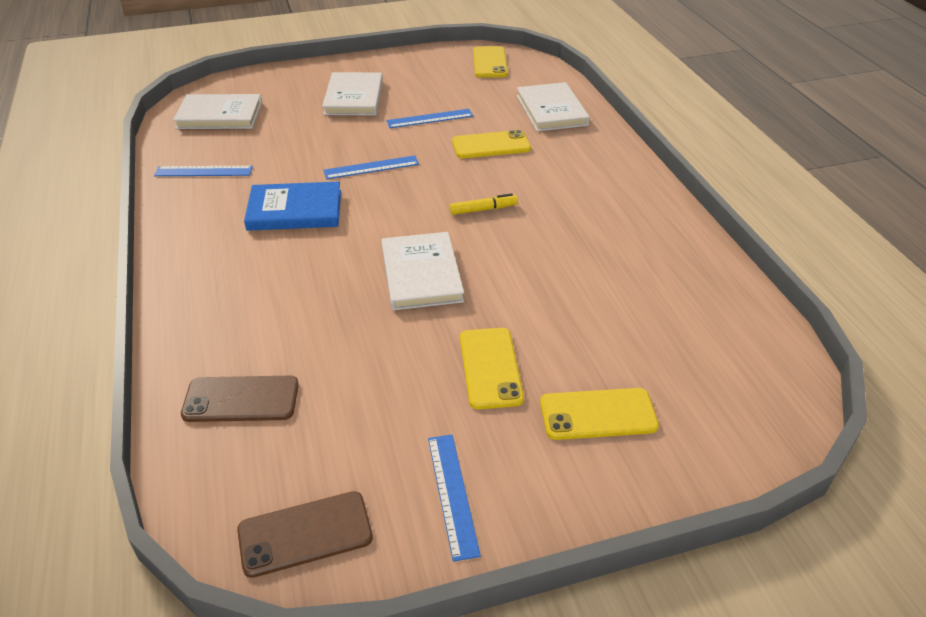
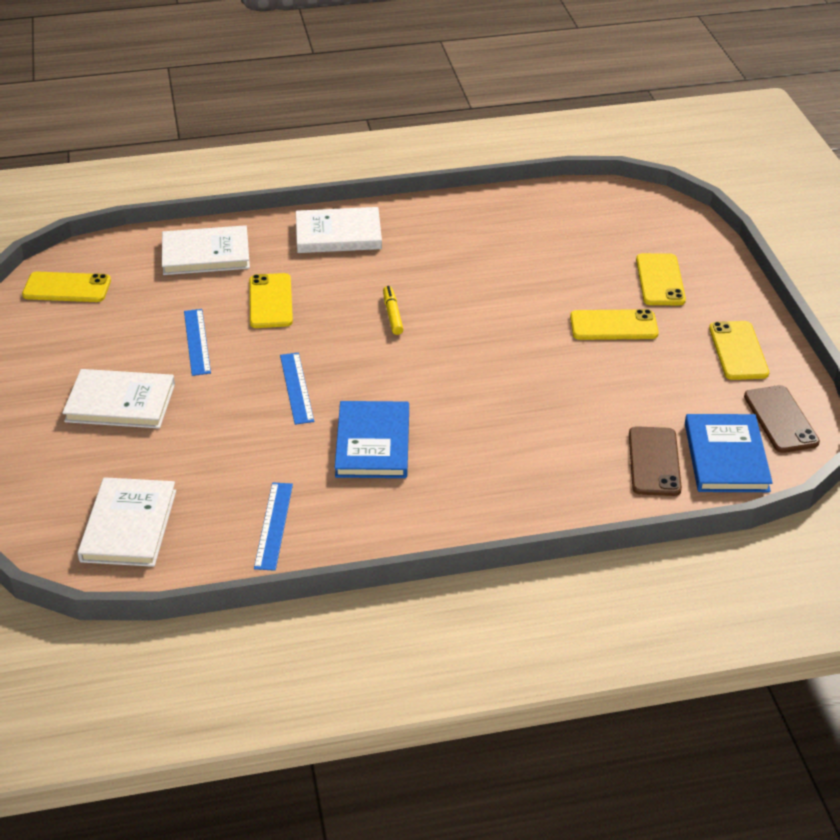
camera: 85 degrees left, 0 degrees up
white book [382,232,464,310] -> white book moved to [296,207,382,253]
blue ruler [428,434,481,562] -> yellow phone [709,321,769,380]
none -> blue book [685,414,773,492]

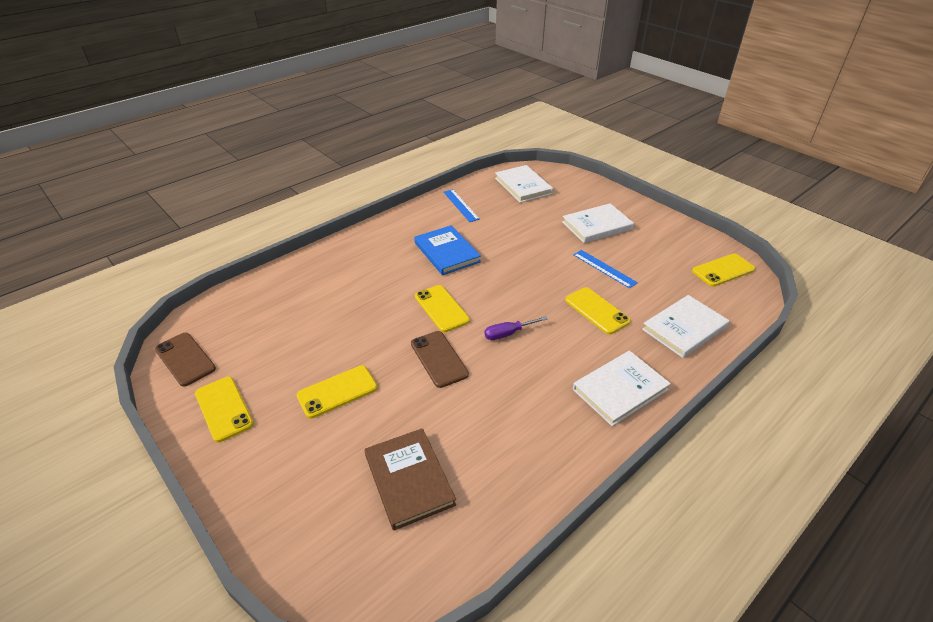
camera: 150 degrees right, 0 degrees up
blue ruler [280,353,314,425] -> none
yellow marker [383,286,404,335] -> purple screwdriver [484,316,548,340]
brown phone [629,426,682,496] -> brown phone moved to [411,331,469,388]
yellow phone [636,253,686,305] -> yellow phone moved to [415,285,470,332]
blue book [685,414,773,492] -> none
none -> brown book [364,428,456,531]

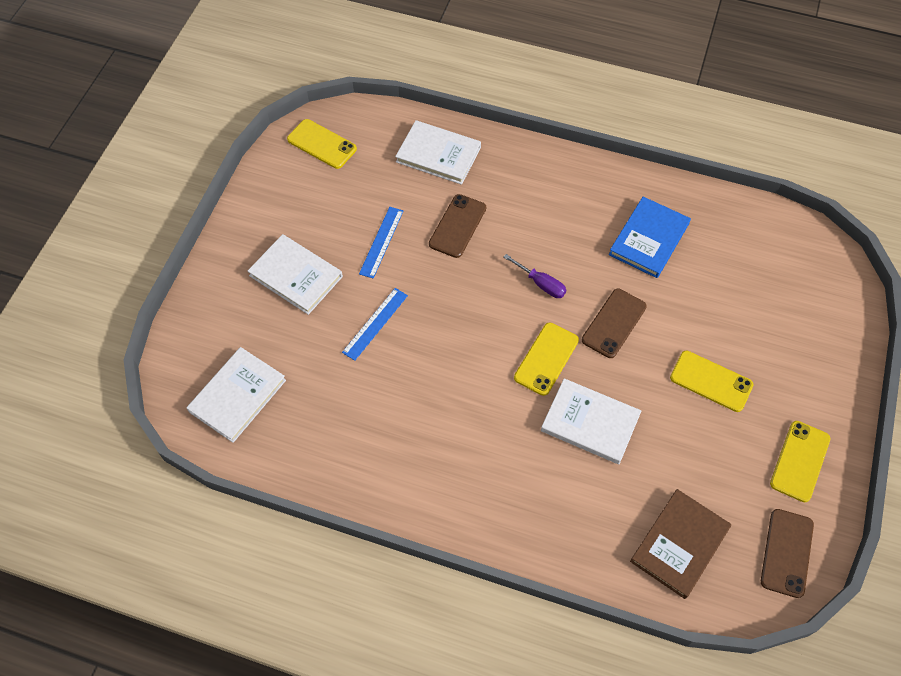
camera: 120 degrees left, 20 degrees up
brown book [364,428,456,531] -> brown book moved to [630,489,731,599]
blue book [414,225,481,275] -> blue book moved to [609,197,691,278]
blue ruler [444,189,480,222] -> blue ruler moved to [342,288,408,361]
yellow phone [565,287,631,334] -> brown phone [429,194,486,258]
white book [573,351,671,427] -> white book moved to [541,378,641,464]

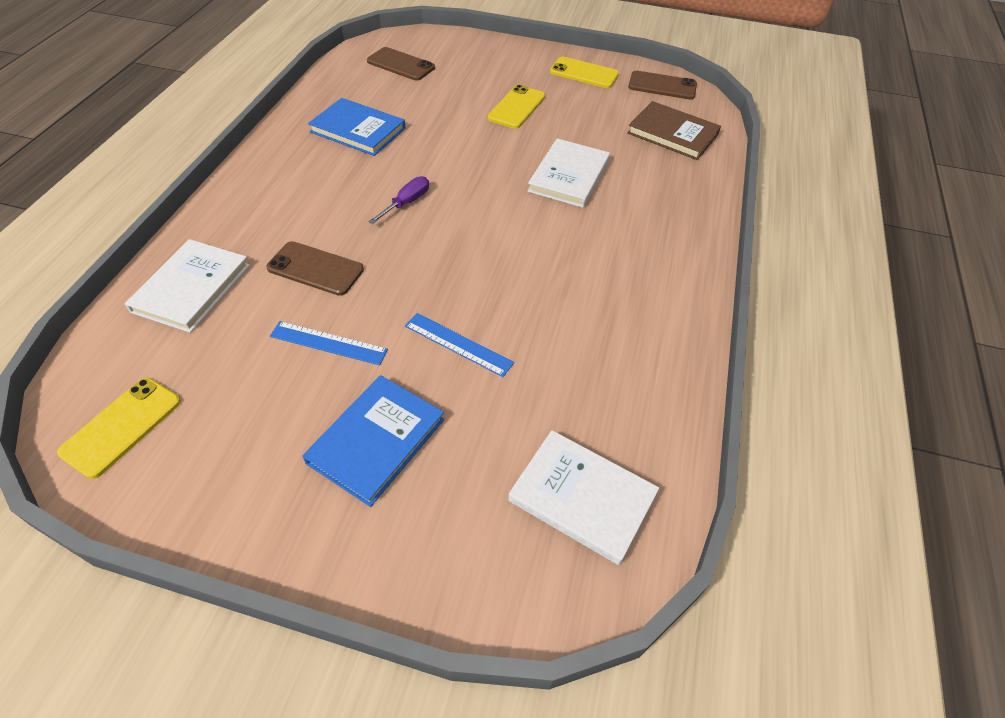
camera: 95 degrees left, 10 degrees down
white book [248,234,343,315] -> blue book [302,375,444,507]
yellow phone [514,323,579,396] -> none
brown phone [582,289,647,358] -> brown phone moved to [367,47,435,81]

